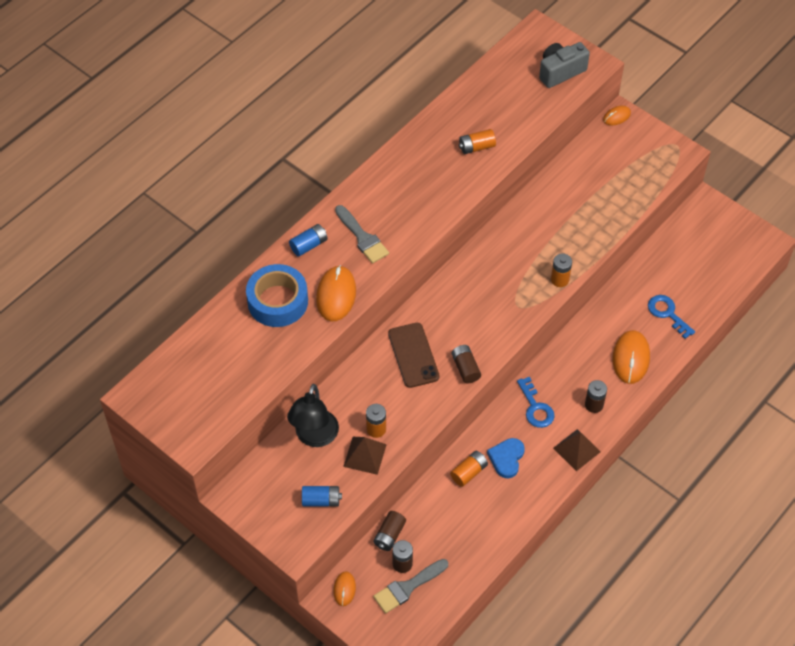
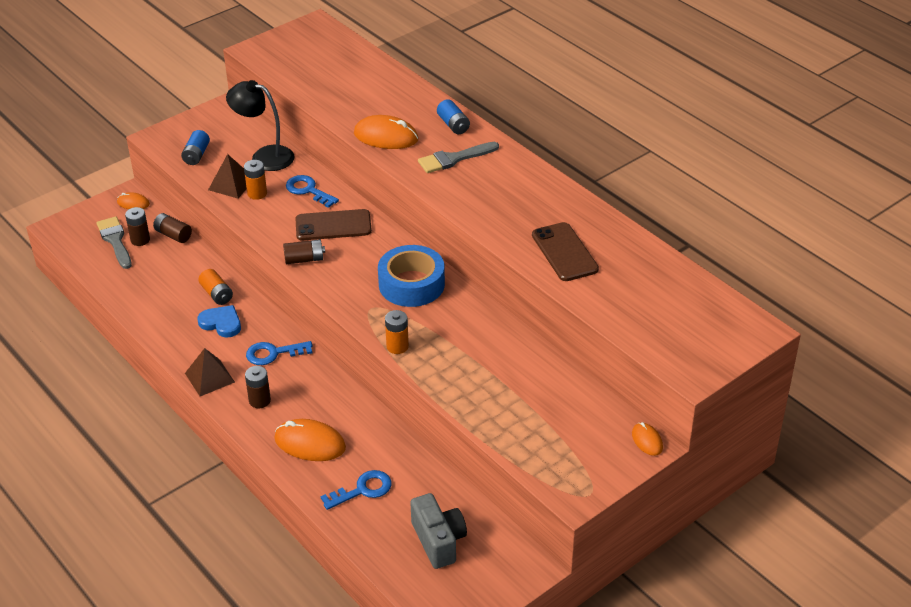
camera: 100 degrees right, 15 degrees down
blue tape [246,264,308,327] -> blue tape moved to [378,245,445,307]
orange battery [459,129,496,154] -> brown phone [532,222,599,281]
grey camera [539,42,590,88] -> grey camera moved to [410,493,467,569]
none -> blue key [286,175,339,208]

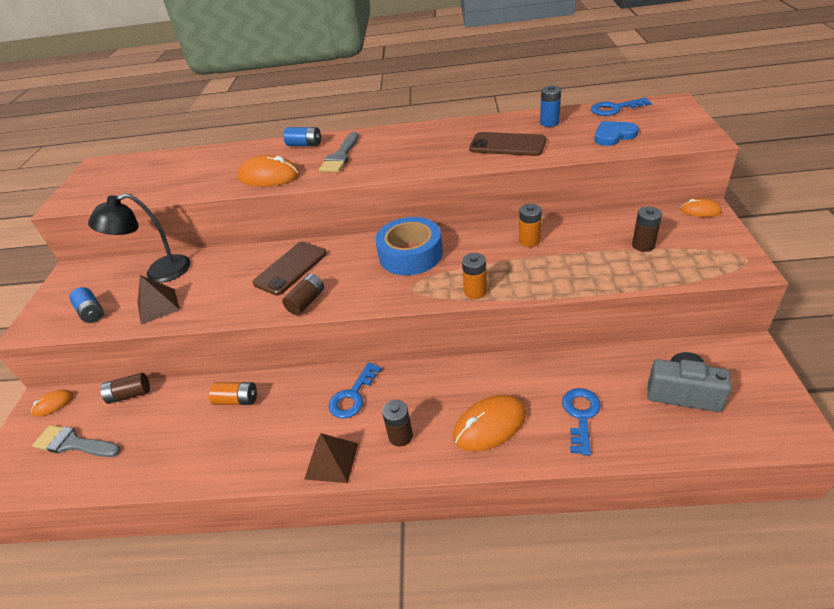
camera: 45 degrees left, 0 degrees up
brown battery [125,207,150,246] -> brown battery moved to [632,206,662,252]
blue heart [197,305,241,338] -> blue heart moved to [594,121,639,146]
orange battery [244,160,267,200] -> orange battery moved to [519,204,542,247]
blue key [286,175,339,208] -> blue key moved to [591,97,651,116]
orange mouse [354,115,419,149] -> orange mouse turned 45 degrees clockwise [237,155,300,187]
none -> blue battery [540,85,561,127]

